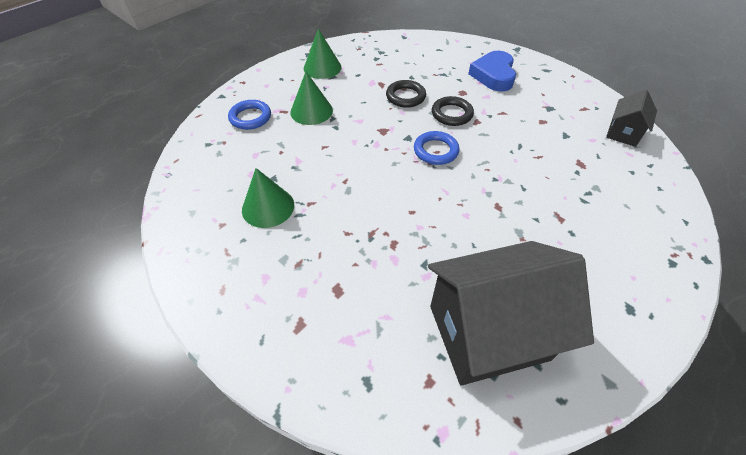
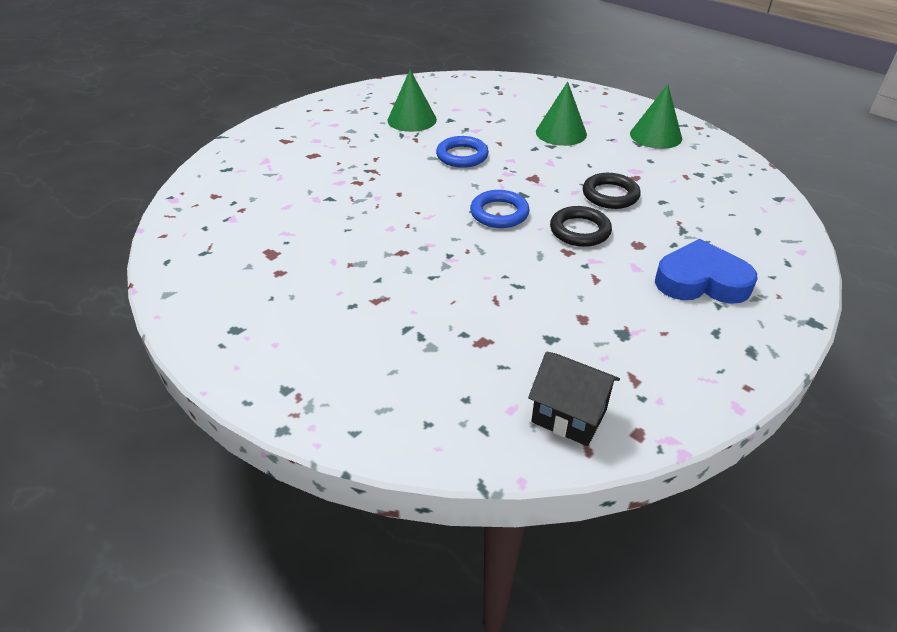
camera: 90 degrees right, 10 degrees down
blue ring [228,100,271,130] -> blue ring moved to [436,136,489,168]
black house [428,241,594,385] -> none

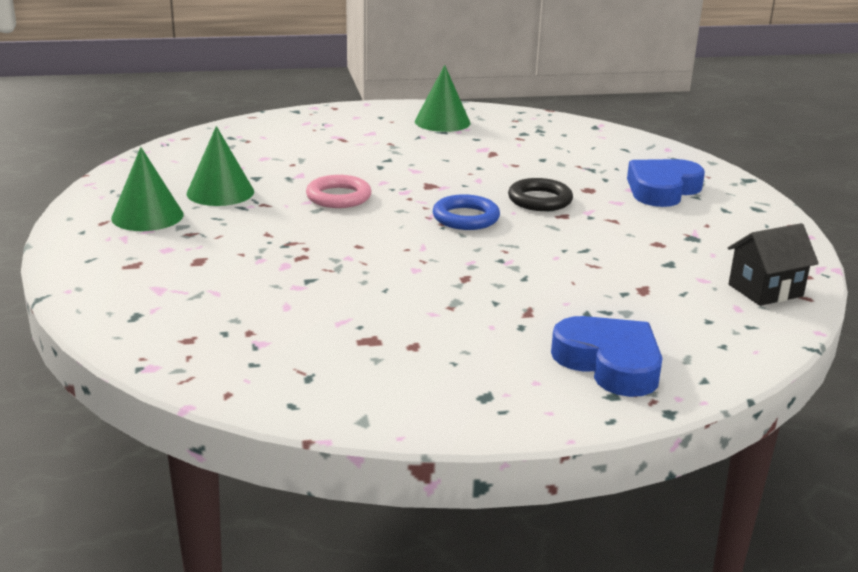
camera: 55 degrees left, 15 degrees down
blue ring [436,136,489,168] -> pink ring [306,175,371,208]
green cone [536,81,587,146] -> green cone moved to [111,147,184,231]
black ring [583,173,640,209] -> none
none -> blue heart [551,316,662,397]

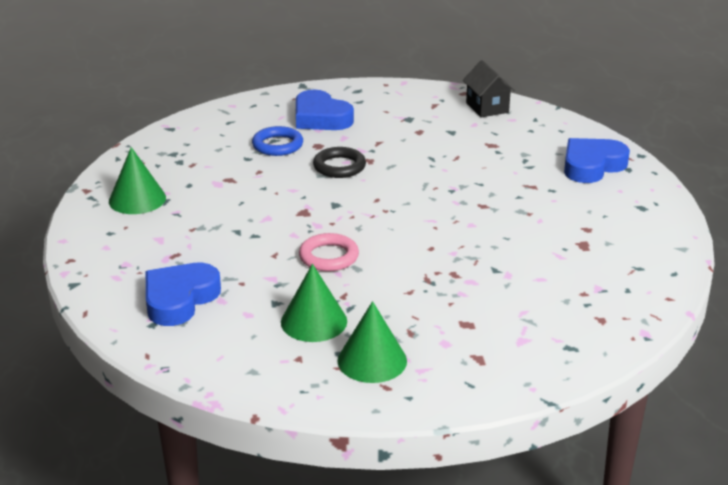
camera: 85 degrees left, 5 degrees up
blue ring [433,194,500,230] -> blue ring moved to [252,126,303,156]
none -> blue heart [146,263,221,326]

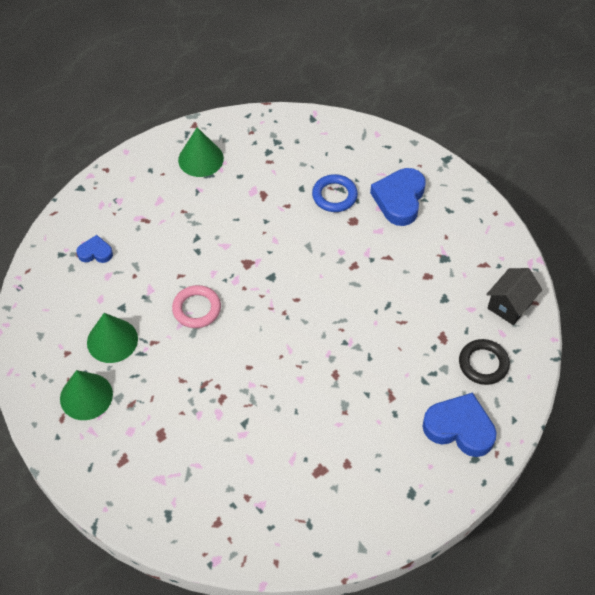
camera: 60 degrees right, 25 degrees up
blue heart [146,263,221,326] -> blue heart [77,235,113,263], size x0.53
black ring [313,147,366,178] -> black ring moved to [459,339,510,385]

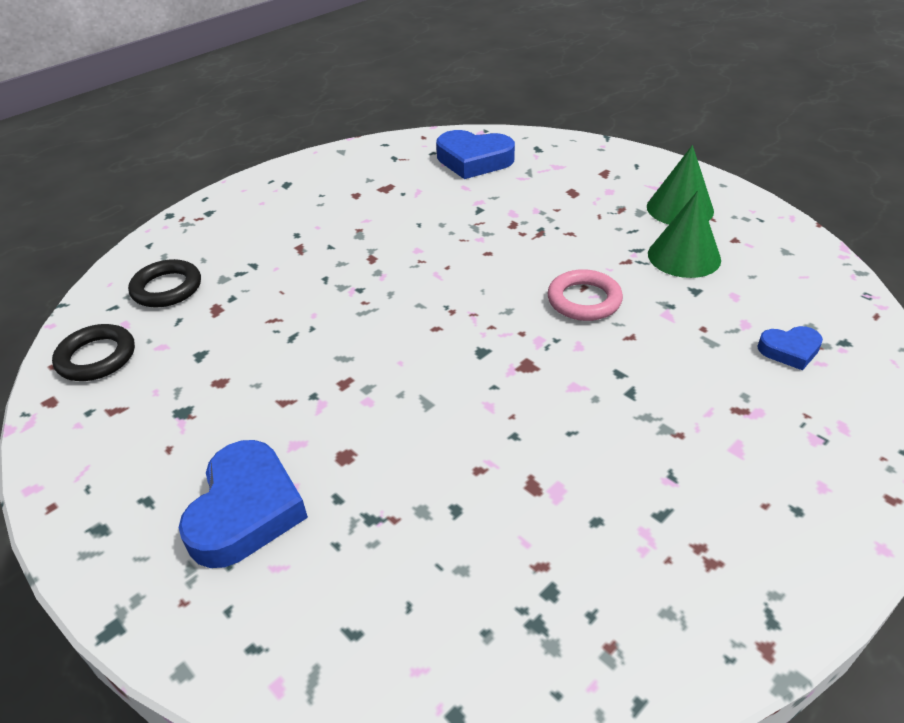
camera: 175 degrees right, 15 degrees down
green cone [178,127,224,177] -> none
blue ring [312,174,358,212] -> none
blue heart [422,393,497,457] -> blue heart moved to [436,130,515,179]
black house [486,268,542,325] -> black ring [52,324,135,381]

